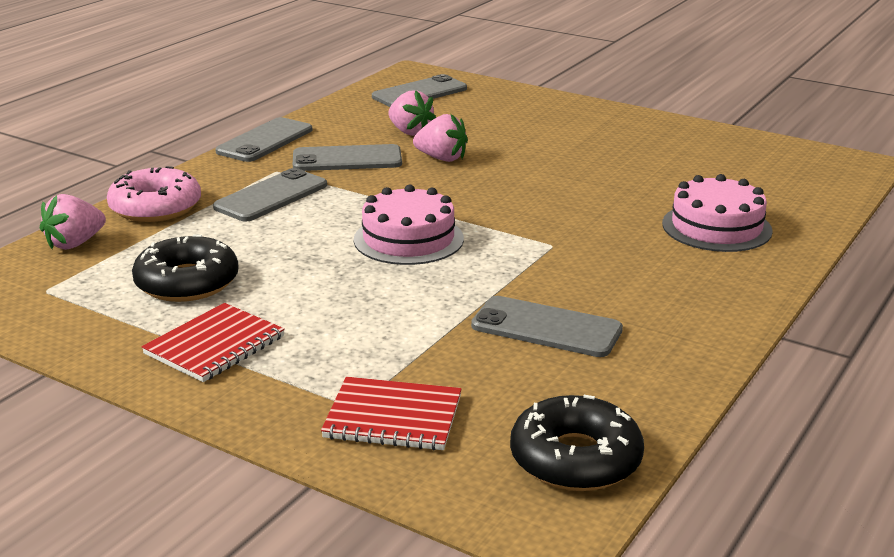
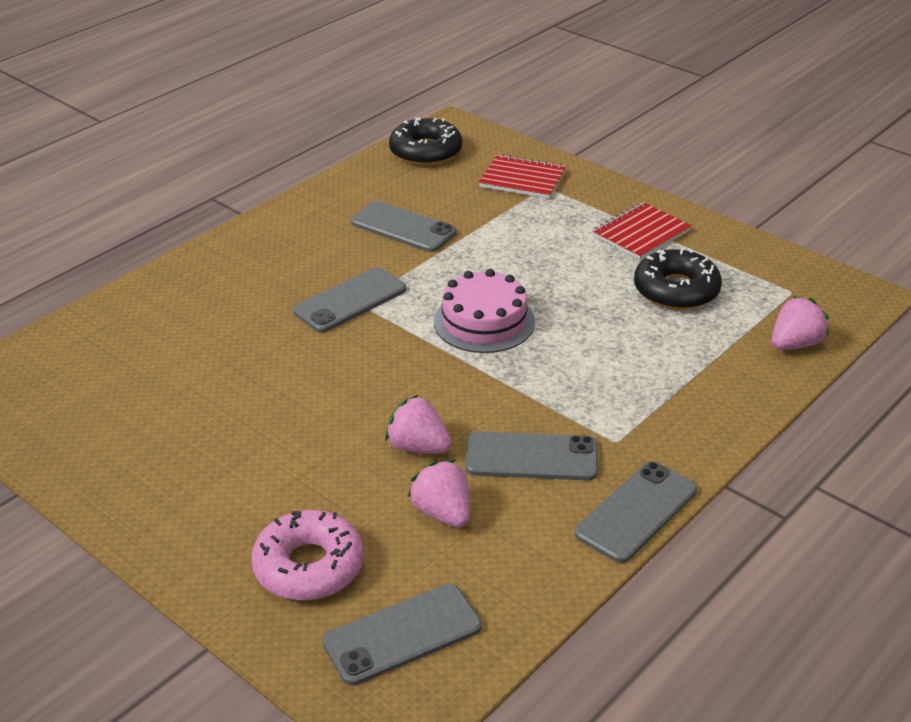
camera: 170 degrees left, 10 degrees up
pink donut [107,166,201,222] -> pink donut moved to [251,510,364,601]
grey phone [213,168,327,221] -> grey phone moved to [293,267,406,333]
pink cake [662,174,773,252] -> none

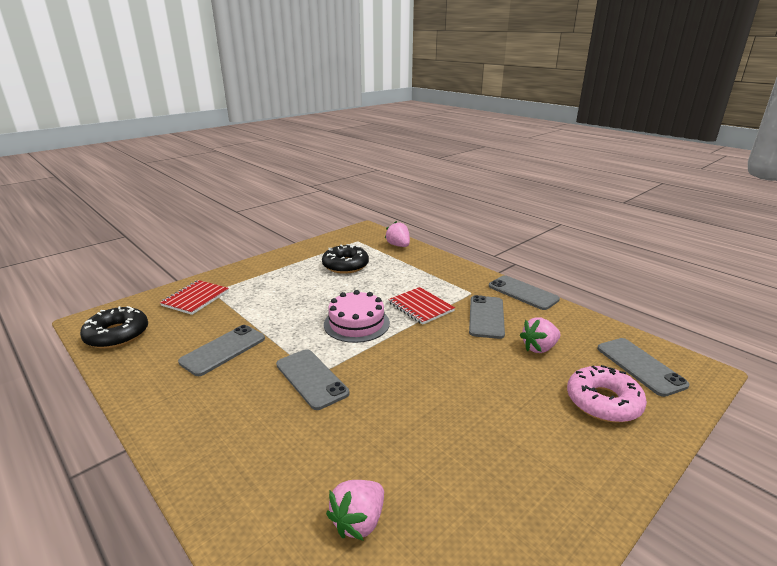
camera: 85 degrees left, 10 degrees down
pink strawberry [385,395,451,454] -> pink strawberry moved to [326,480,384,541]
red notebook [592,202,691,260] -> red notebook moved to [388,287,455,325]

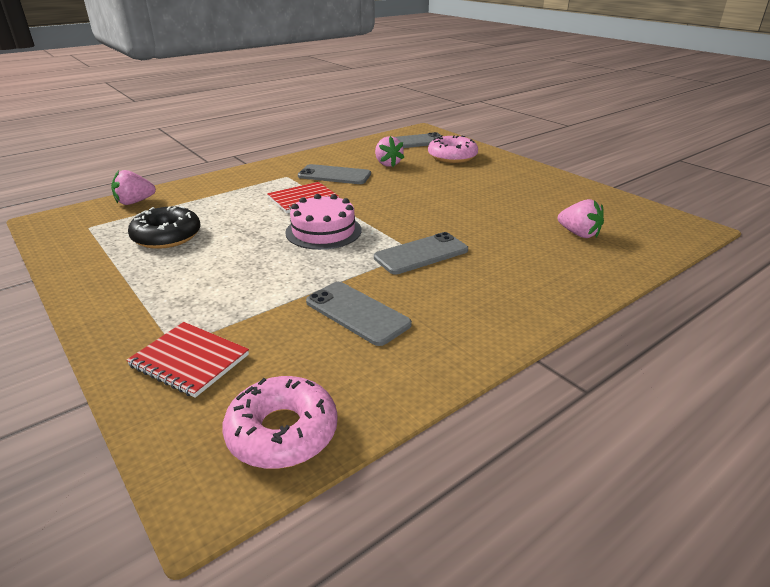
camera: 85 degrees left, 5 degrees up
black donut [80,306,148,349] -> pink donut [222,376,338,469]
grey phone [489,275,560,310] -> none

